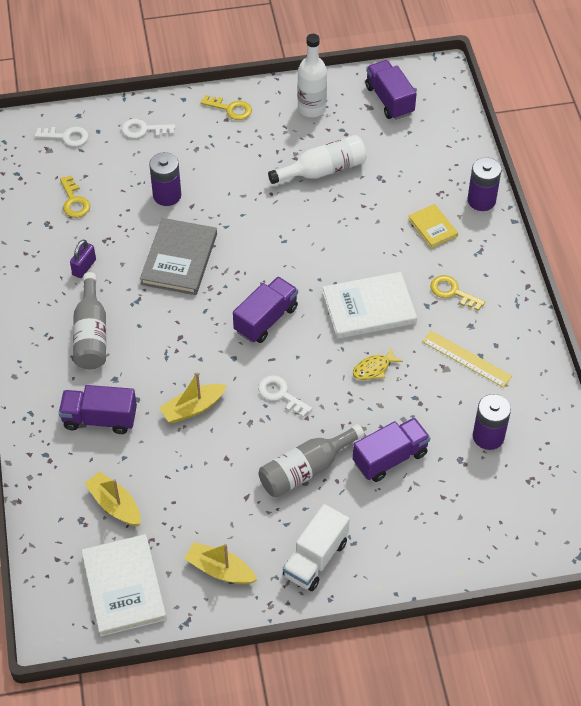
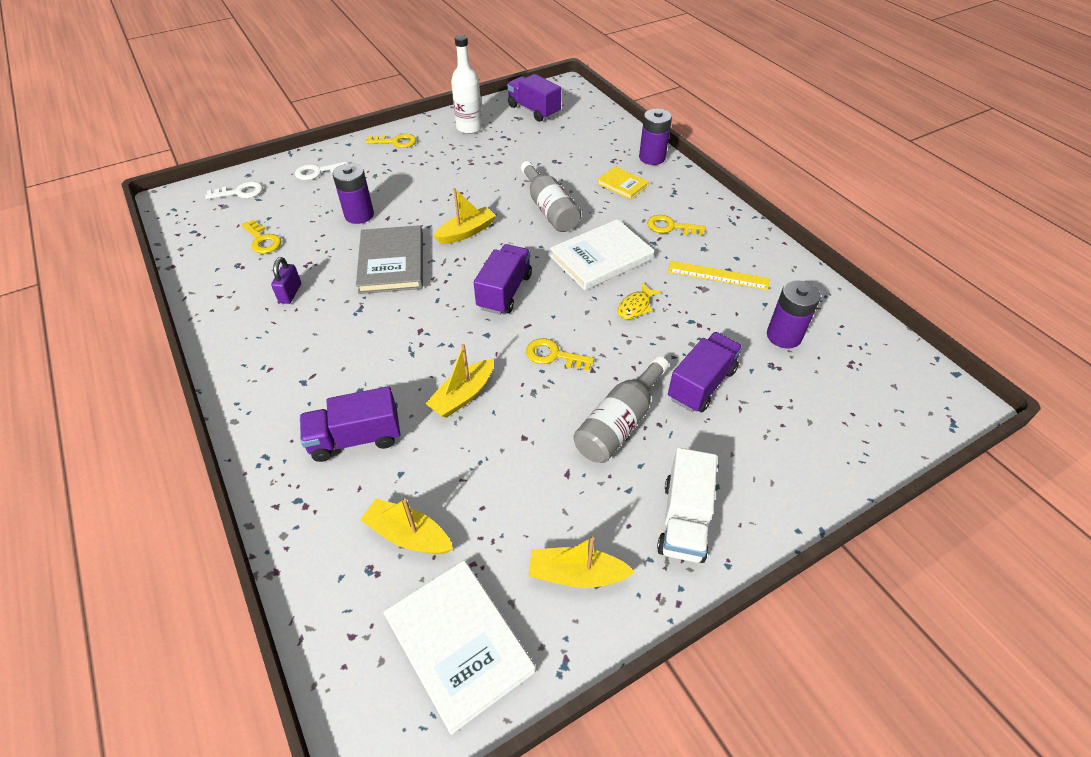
camera: 20 degrees left, 5 degrees down
grey bottle [73,272,106,369] -> grey bottle moved to [521,161,581,232]
white key [258,375,312,417] -> yellow key [526,338,594,370]
white bottle [268,135,367,184] -> none
none -> yellow boat [433,188,496,244]

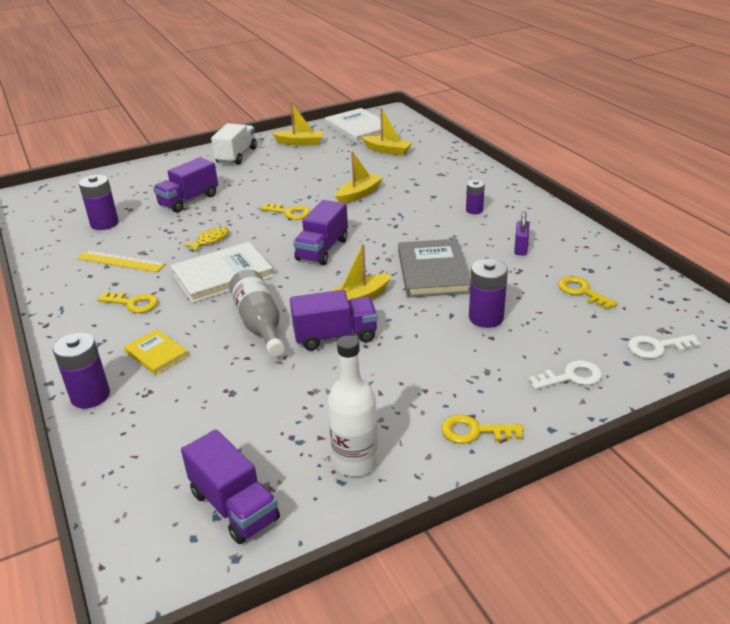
camera: 175 degrees left, 15 degrees down
purple truck [300,386,400,462] -> purple truck moved to [290,290,378,351]
grey bottle [573,356,669,463] -> none
none -> purple battery [466,180,485,214]

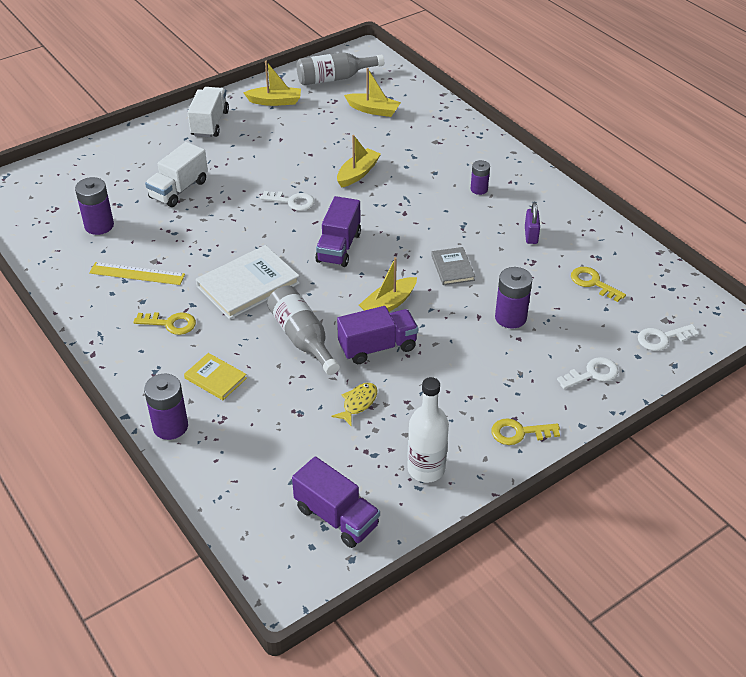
camera: 10 degrees left, 10 degrees up
purple truck [153,157,218,212] -> white truck [145,142,208,207]
yellow fish [183,226,229,251] -> yellow fish moved to [332,383,377,427]
yellow key [260,203,311,220] -> white key [260,191,315,211]
white book [325,108,394,144] -> grey bottle [297,52,384,85]
grey book [398,239,471,298] -> grey book [431,247,475,285], size x0.56

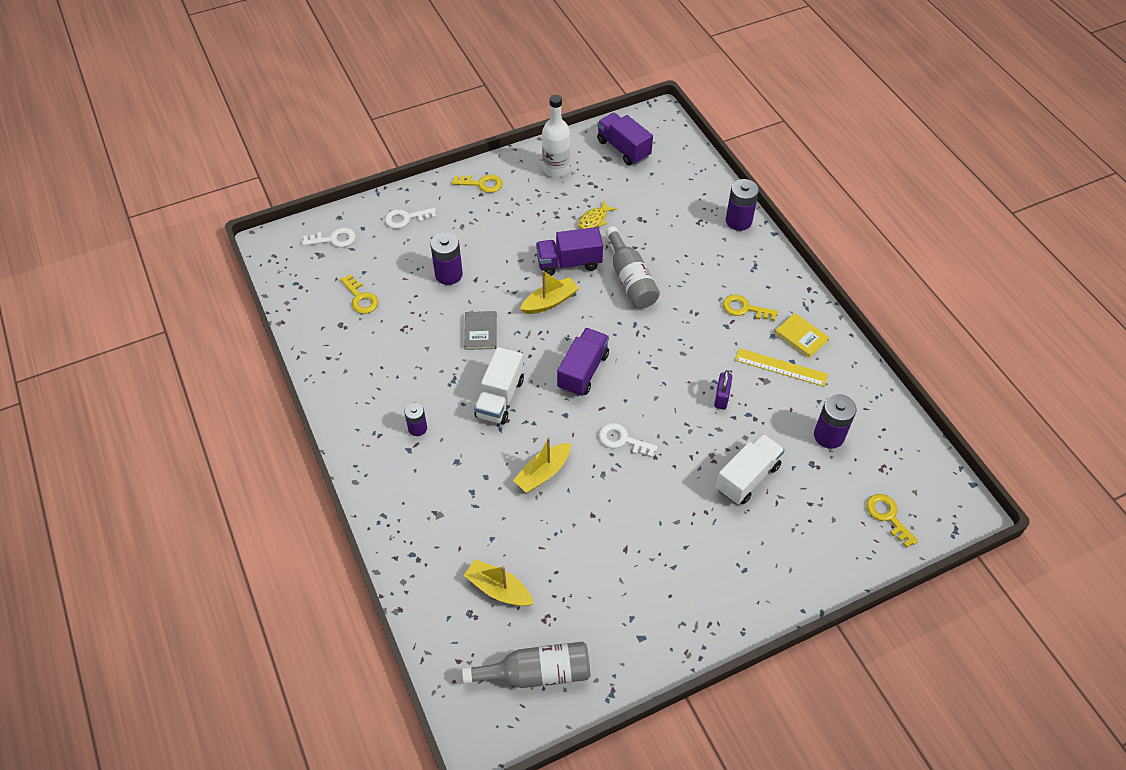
camera: 170 degrees left, 10 degrees up
yellow book [184,353,247,400] -> yellow book moved to [775,313,829,358]
white truck [187,87,229,138] -> white truck moved to [474,347,524,424]
white book [196,245,300,319] -> none
yellow boat [243,61,301,106] -> none
purple padlock [525,202,540,244] -> purple padlock moved to [714,370,732,410]
none -> yellow key [866,494,918,548]

